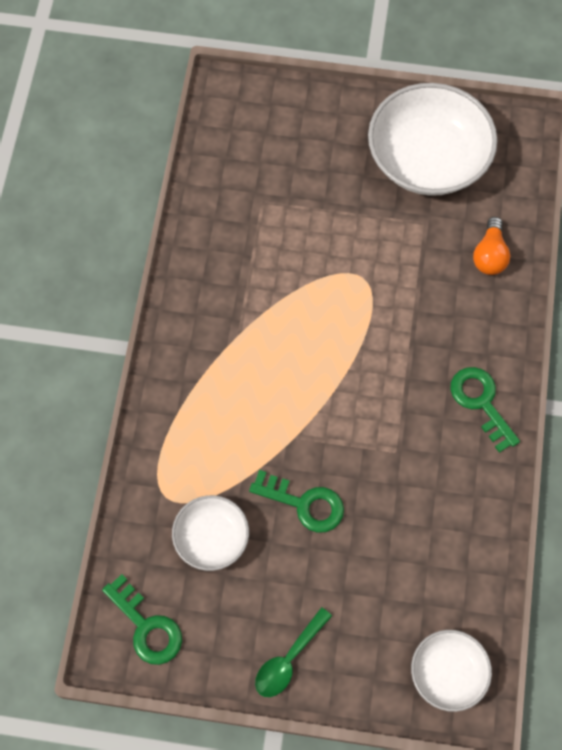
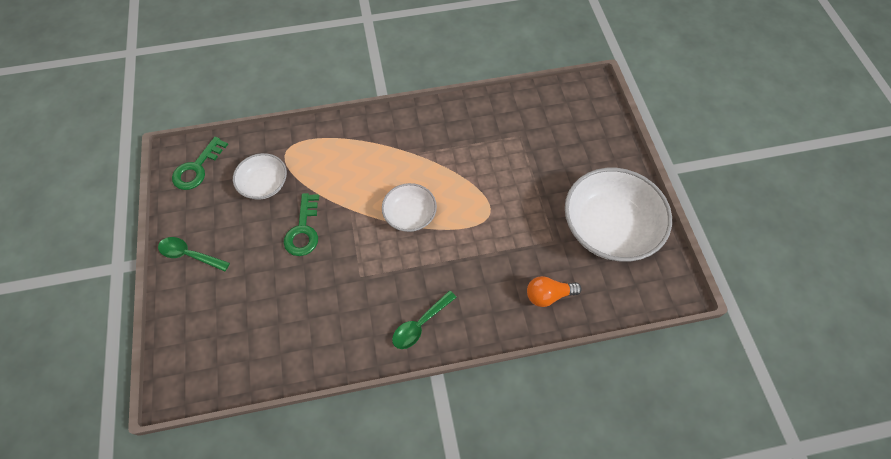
camera: 70 degrees right, 5 degrees down
white bowl [411,630,492,712] -> white bowl moved to [382,183,437,232]
green key [450,367,520,453] -> green spoon [392,291,457,349]

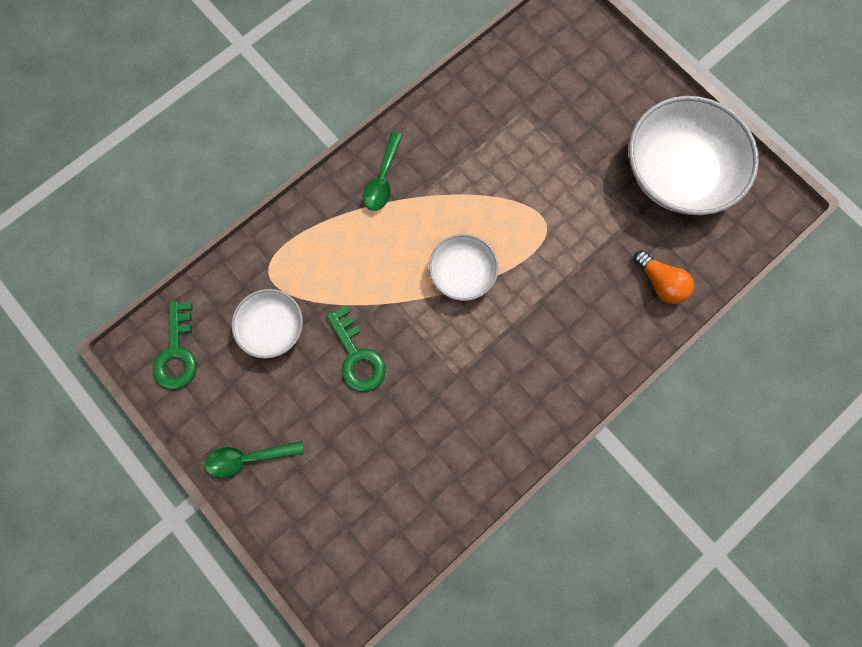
camera: 30 degrees left, 15 degrees up
green spoon [392,291,457,349] -> green spoon moved to [363,132,402,211]
orange light bulb [527,276,582,307] -> orange light bulb turned 90 degrees counterclockwise [634,250,694,304]

